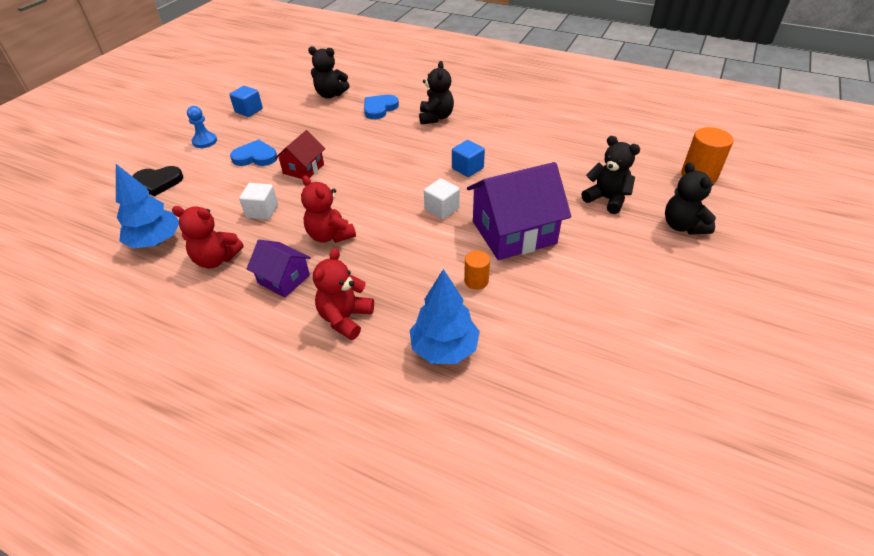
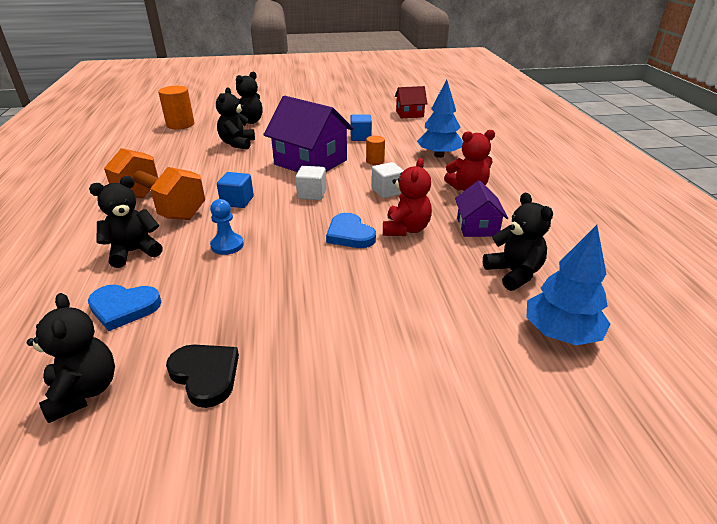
camera: 125 degrees left, 10 degrees down
black heart [132,166,183,196] -> black heart moved to [166,345,239,408]
red teddy bear [172,206,244,268] -> black teddy bear [483,193,553,291]
blue pawn [187,106,217,148] -> blue pawn moved to [210,199,244,255]
blue cube [229,86,263,117] -> blue cube moved to [350,114,372,141]
blue heart [230,139,277,166] -> blue heart moved to [326,213,376,248]
white cube [239,183,278,220] -> white cube moved to [371,162,404,198]
red house [275,130,325,179] -> red house moved to [395,86,427,118]
none -> orange dumbbell [104,148,205,220]

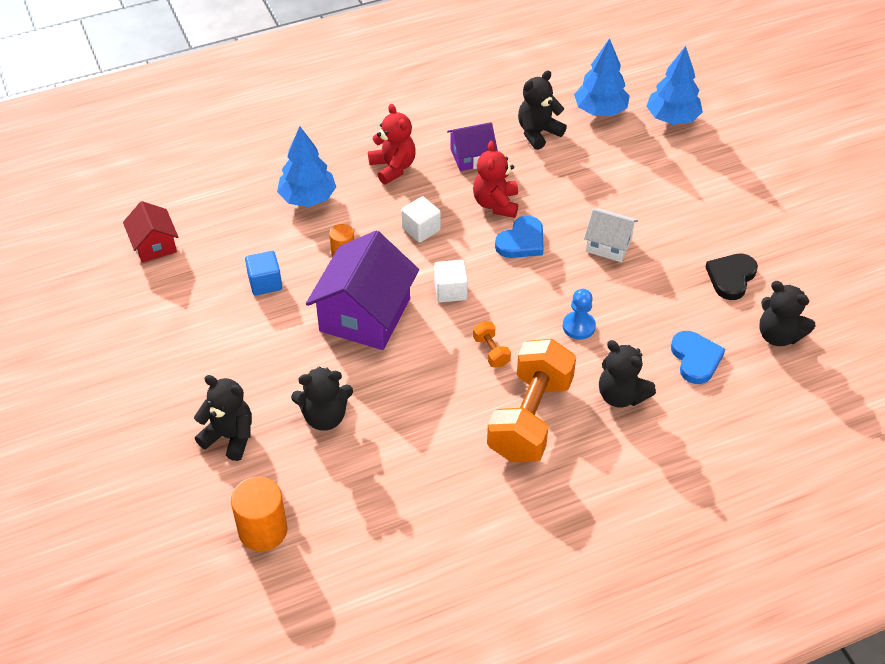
camera: 105 degrees left, 15 degrees up
black teddy bear [27,293,115,423] -> black teddy bear turned 105 degrees counterclockwise [759,281,815,346]
blue cube [217,172,254,208] -> orange dumbbell [473,321,511,368]
red teddy bear [383,158,432,236] -> red teddy bear turned 90 degrees counterclockwise [473,141,518,218]
none -> white house [584,209,638,262]
none -> blue tree [646,46,703,125]

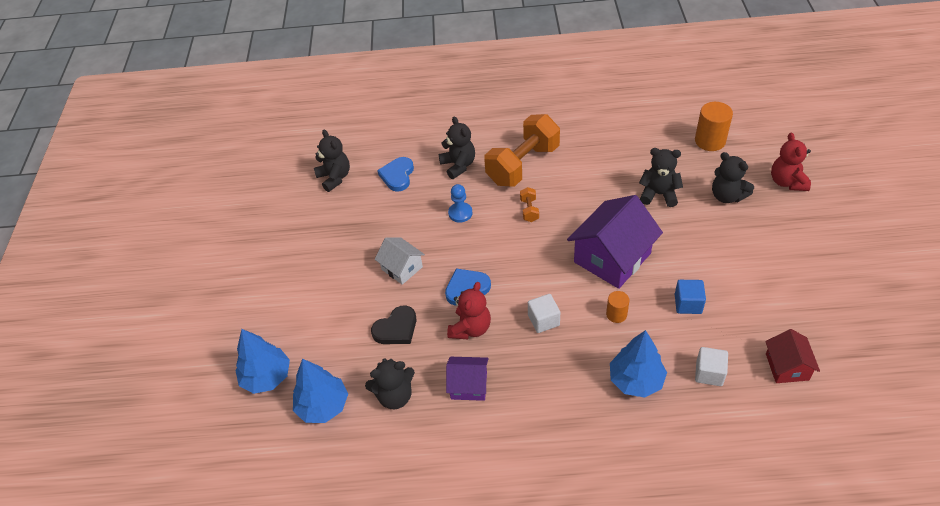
camera: 155 degrees left, 0 degrees up
red teddy bear [368,104,416,184] -> red teddy bear moved to [771,133,811,191]
white cube [434,260,468,303] -> white cube moved to [695,347,728,386]
black heart [705,253,758,300] -> black heart moved to [371,305,417,344]

